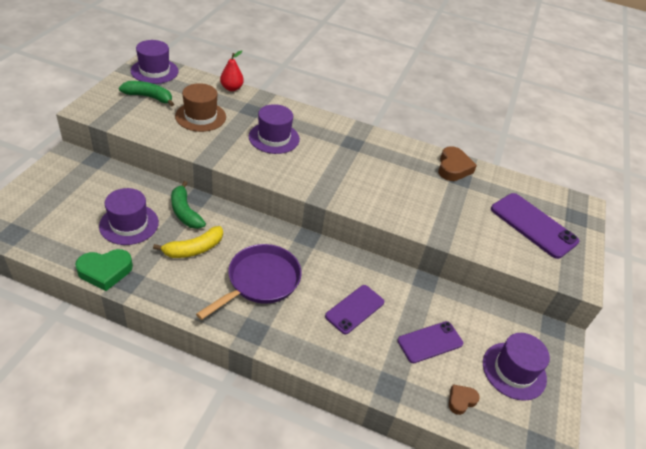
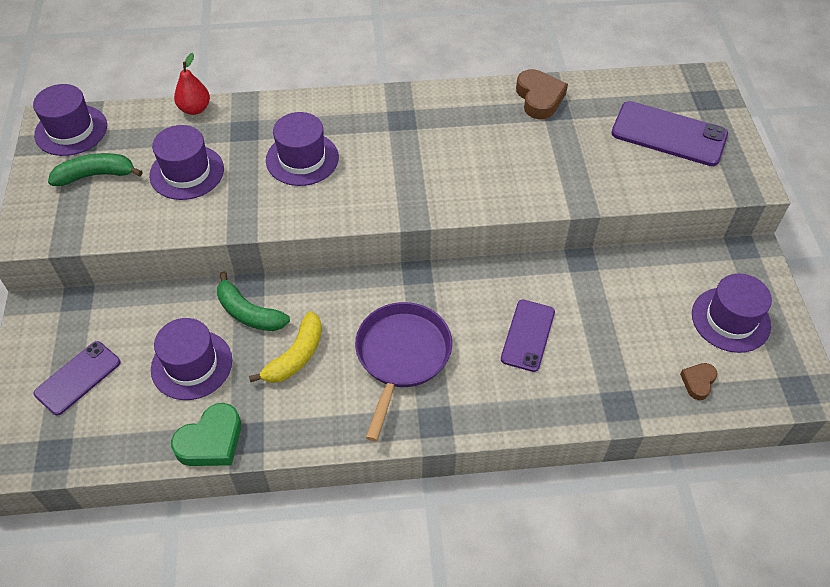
camera: 20 degrees left, 10 degrees up
brown hat [175,83,226,132] -> purple hat [149,125,224,200]
purple phone [397,321,463,363] -> purple phone moved to [34,341,121,415]

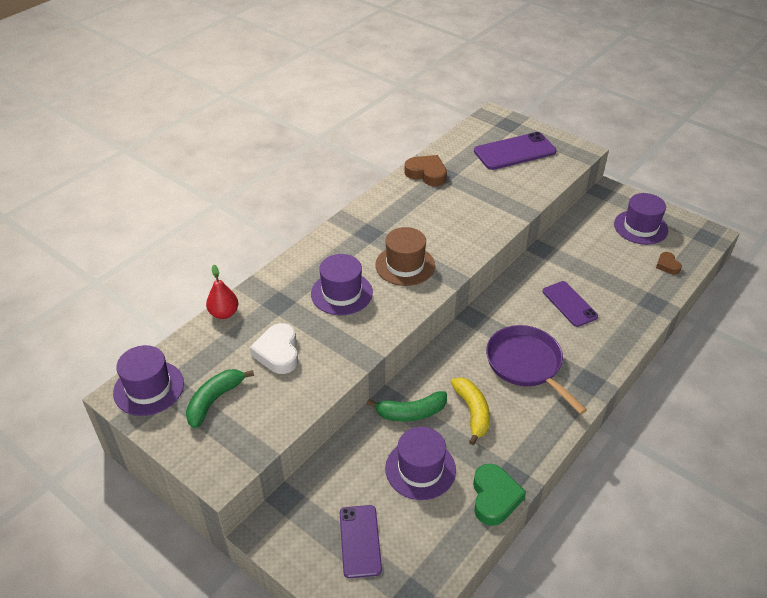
camera: 45 degrees left, 10 degrees down
purple hat [149,125,224,200] -> white heart [250,323,298,374]
none -> brown hat [375,227,435,286]

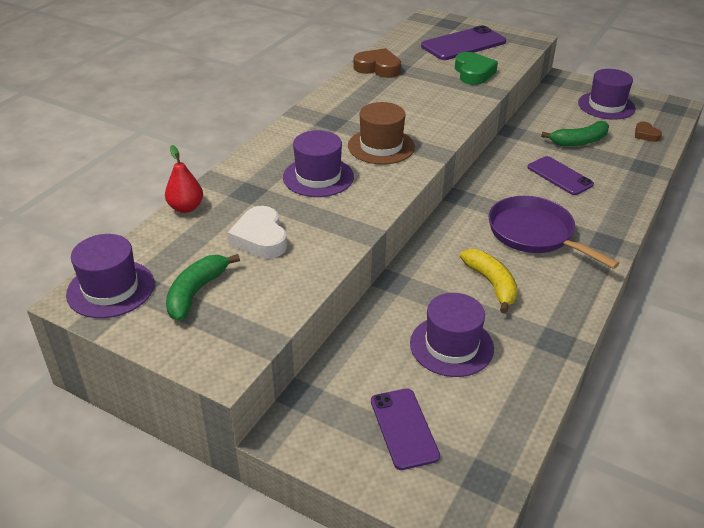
camera: 10 degrees left, 5 degrees down
green banana [367,391,447,421] -> green banana moved to [541,121,609,146]
green heart [473,464,526,526] -> green heart moved to [455,52,498,85]

